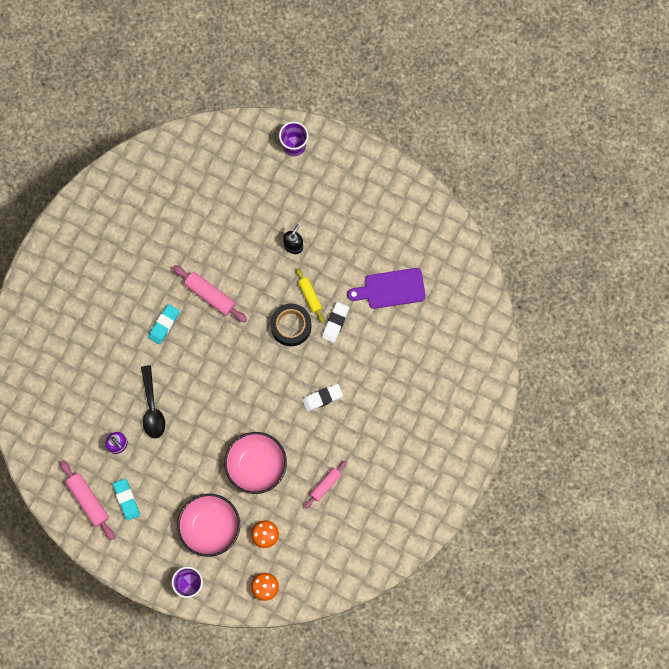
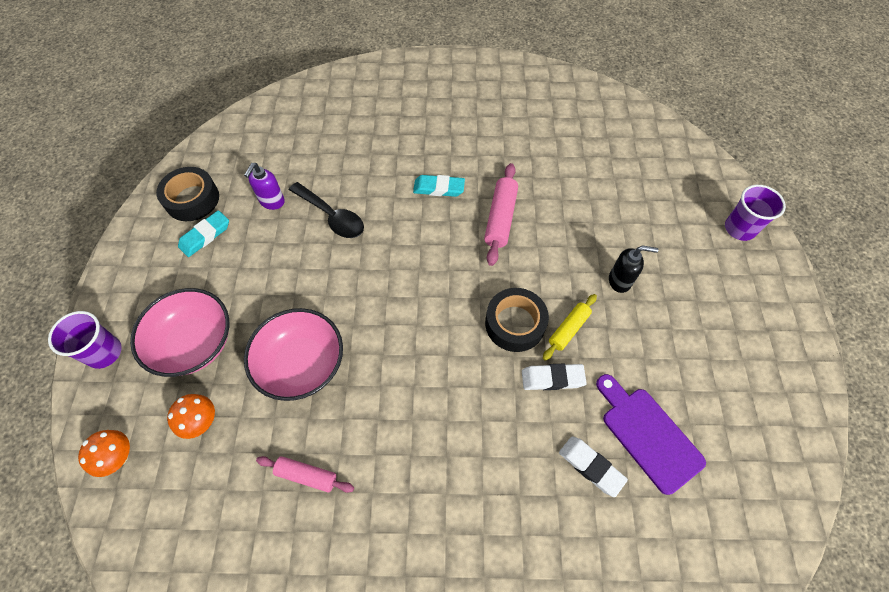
camera: 65 degrees right, 15 degrees down
pink rolling pin [60,460,115,540] -> black tape [156,167,219,221]
black spoon [141,365,165,438] -> black spoon turned 105 degrees counterclockwise [289,182,364,238]
white eraser [302,384,343,412] -> white eraser moved to [559,436,628,497]

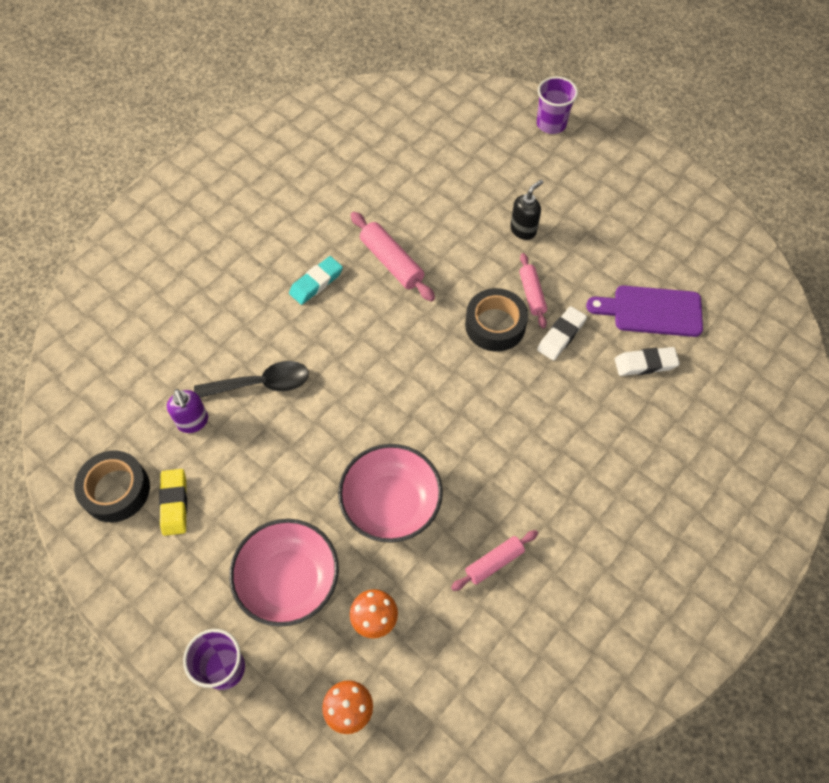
camera: 50 degrees left, 0 degrees up
turquoise eraser [178,210,229,257] -> yellow eraser [159,469,187,536]
yellow rolling pin [543,294,597,361] -> pink rolling pin [519,253,547,328]

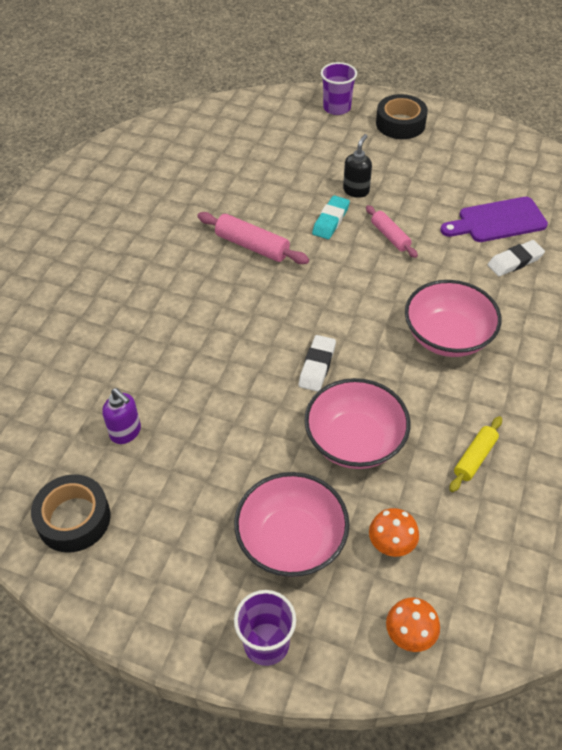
camera: 20 degrees left, 10 degrees down
yellow eraser [159,469,187,536] -> none
black spoon [194,361,309,398] -> none
turquoise eraser [289,256,343,305] -> turquoise eraser moved to [312,195,350,239]
pink rolling pin [451,530,538,591] -> yellow rolling pin [450,416,502,492]
black tape [465,288,528,352] -> black tape moved to [376,94,428,139]
white eraser [537,306,587,360] -> white eraser moved to [299,335,336,392]
none -> pink bowl [405,280,501,357]

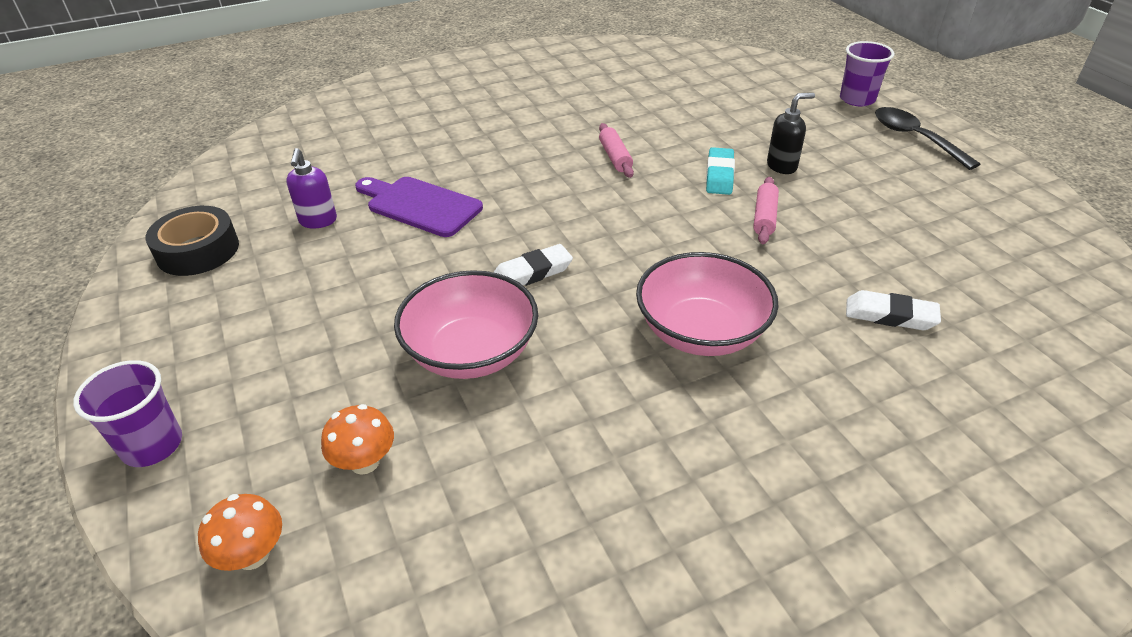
camera: 45 degrees right, 10 degrees down
pink rolling pin [197,212,309,264] -> pink rolling pin [599,123,634,178], size x0.66
pink bowl [234,472,350,577] -> none
turquoise eraser [312,195,350,239] -> turquoise eraser turned 60 degrees counterclockwise [706,147,735,195]
black tape [376,94,428,139] -> black spoon [875,107,980,170]
purple cutting board [440,197,548,242] -> purple cutting board moved to [355,177,483,237]
yellow rolling pin [450,416,502,492] -> none

